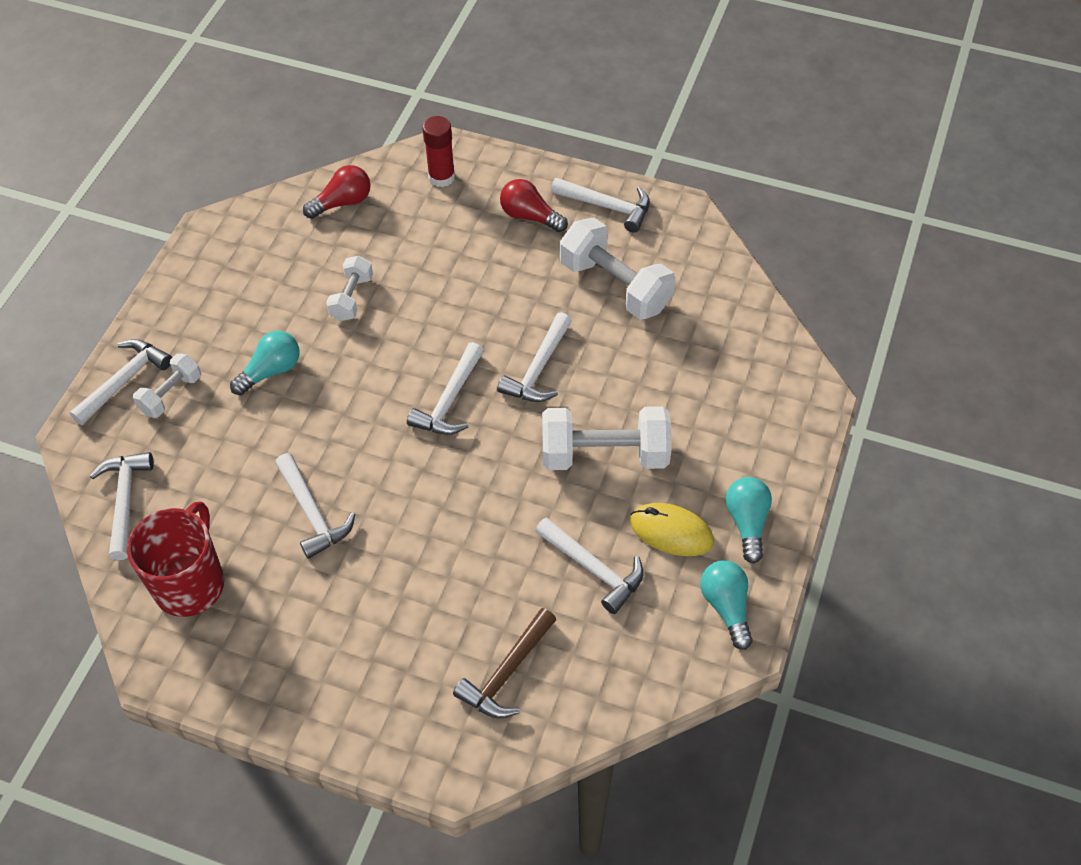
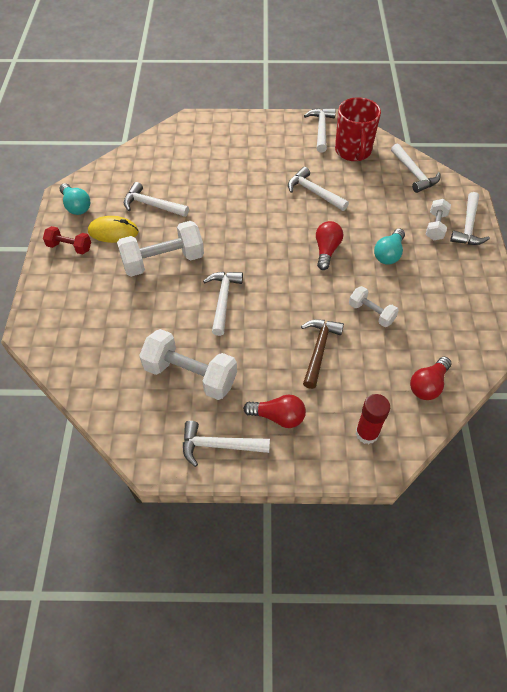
camera: 160 degrees right, 0 degrees up
white dumbbell [326,256,373,321] -> white dumbbell turned 45 degrees counterclockwise [349,286,399,327]
white hammer [407,342,484,435] -> white hammer moved to [304,108,336,152]
brown hammer [453,608,556,719] -> brown hammer moved to [301,319,344,389]
turquoise light bulb [726,477,772,564] -> red dumbbell [43,226,91,254]
none -> red light bulb [316,221,343,270]

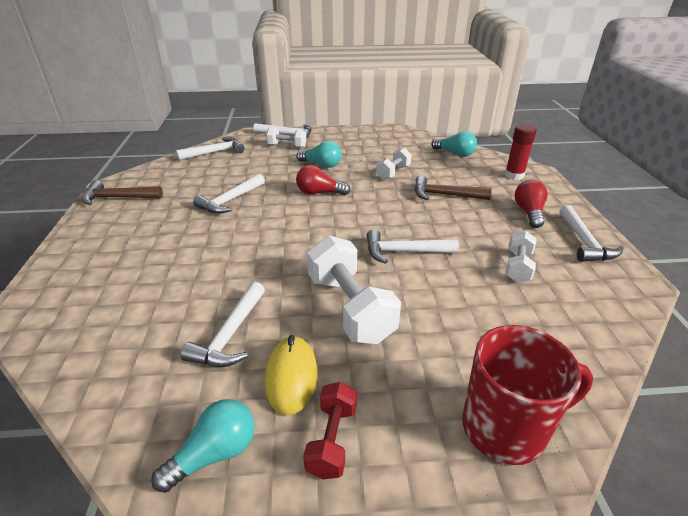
camera: 95 degrees left, 20 degrees down
white dumbbell [139,329,237,400] -> white dumbbell [506,230,536,283], size x0.55
white hammer [304,108,336,152] -> brown hammer [82,180,163,205]
red mug [335,97,381,161] -> red mug moved to [462,325,593,465]
red light bulb [410,357,452,400] -> turquoise light bulb [431,131,477,157]

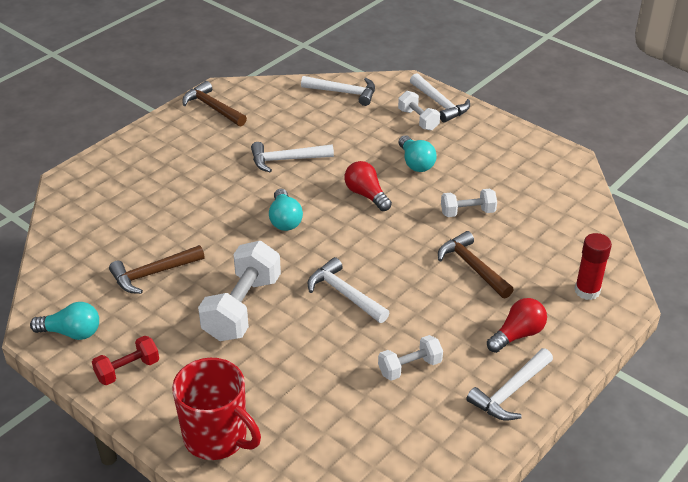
camera: 45 degrees right, 5 degrees up
white hammer [180,282,265,367] -> brown hammer [109,245,205,294]
yellow mouse [265,335,318,415] -> none
turquoise light bulb [431,131,477,157] -> turquoise light bulb moved to [269,189,303,231]

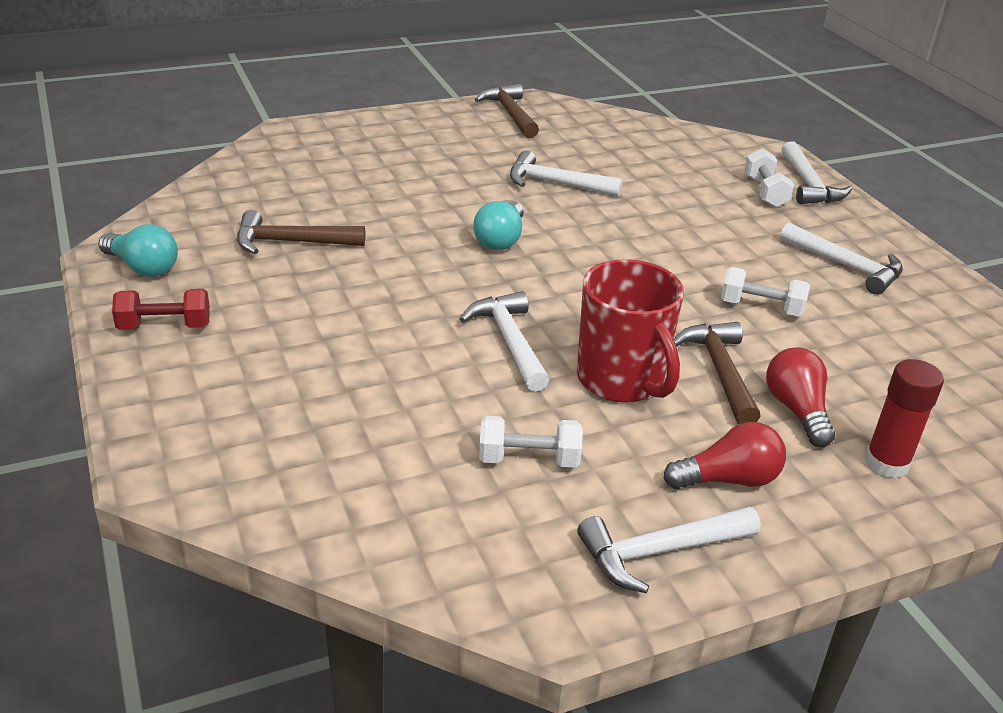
camera: 25 degrees right, 5 degrees down
red mug [172,358,261,460] -> red mug moved to [577,259,684,403]
white dumbbell [198,241,281,341] -> none
white hammer [301,76,375,106] -> white hammer moved to [780,222,903,295]
red light bulb [344,161,392,211] -> red light bulb moved to [766,348,835,447]
turquoise light bulb [398,135,437,172] -> none

